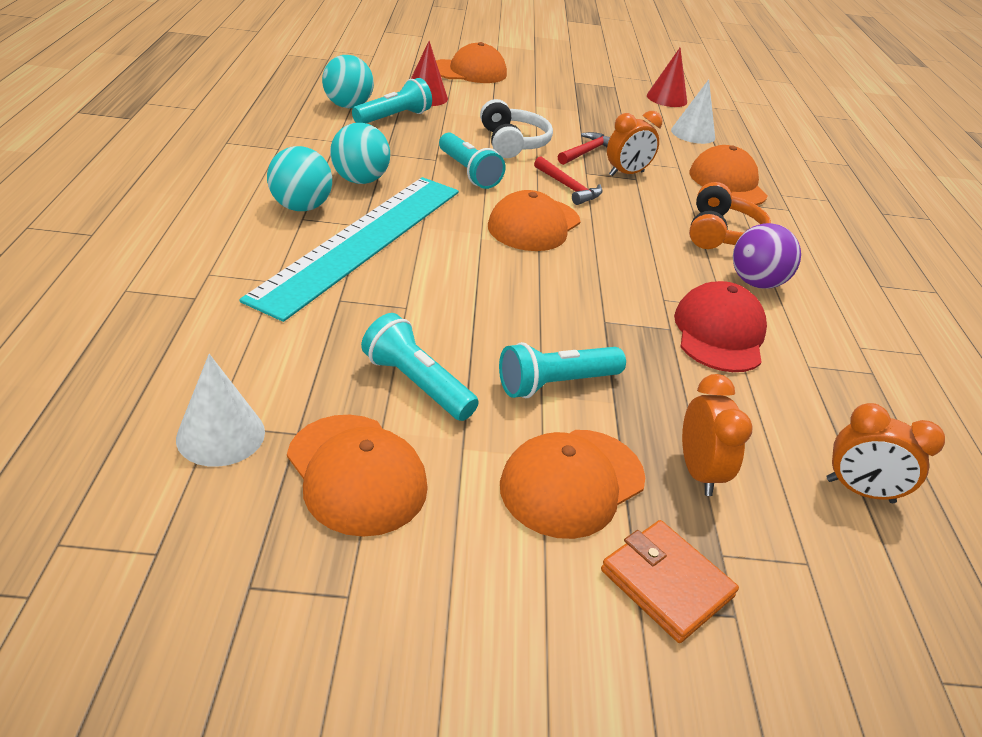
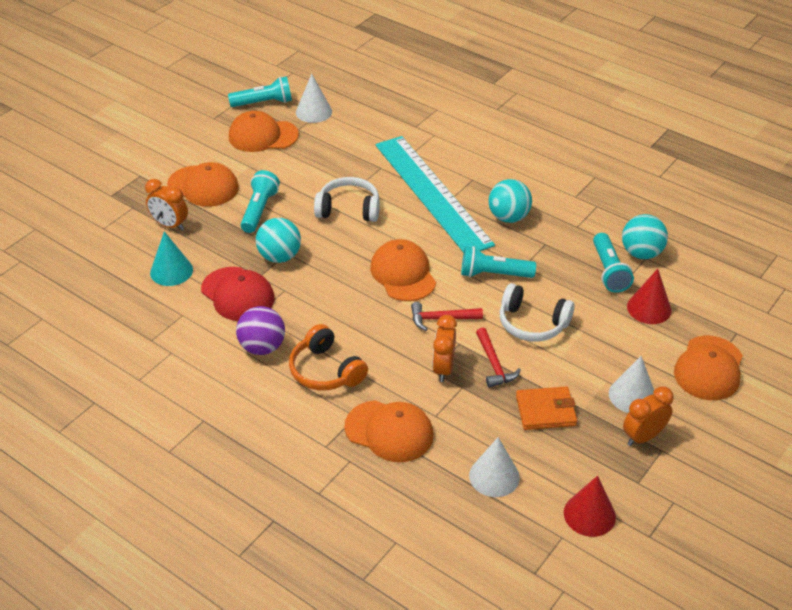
camera: 130 degrees right, 5 degrees up
turquoise ball [267,146,332,211] -> turquoise ball moved to [256,218,301,263]
turquoise flashlight [361,313,479,421] -> turquoise flashlight moved to [228,76,292,107]
orange cap [500,430,645,539] -> orange cap turned 120 degrees clockwise [167,162,239,207]
orange wallet [601,520,739,643] -> orange wallet moved to [516,386,577,430]
orange clock [826,403,945,503] -> orange clock moved to [623,386,674,446]
none -> turquoise cone [150,231,193,286]
none -> white headphones [314,177,380,222]
none -> white cone [609,356,654,413]

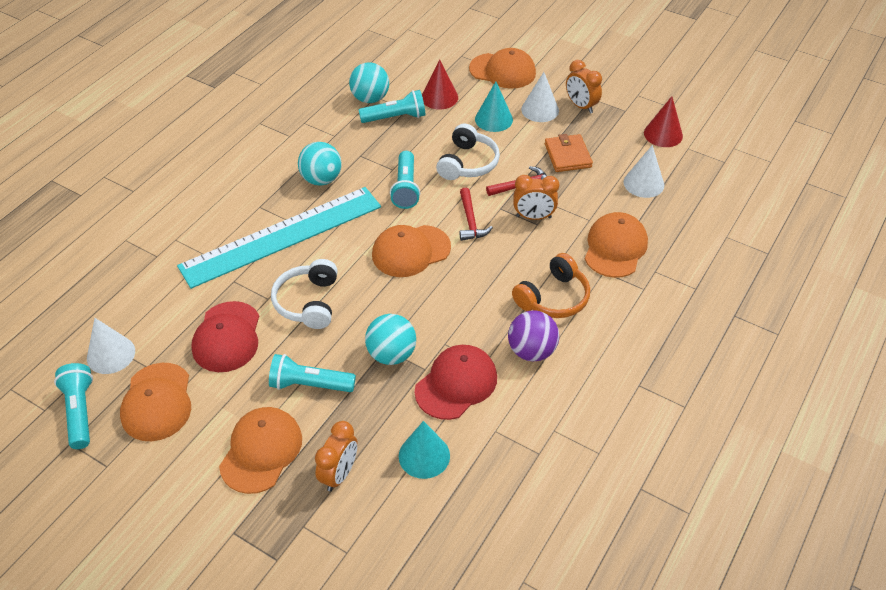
camera: 95 degrees left, 5 degrees up
none -> red cap [191,301,259,372]
none -> turquoise cone [475,81,513,132]

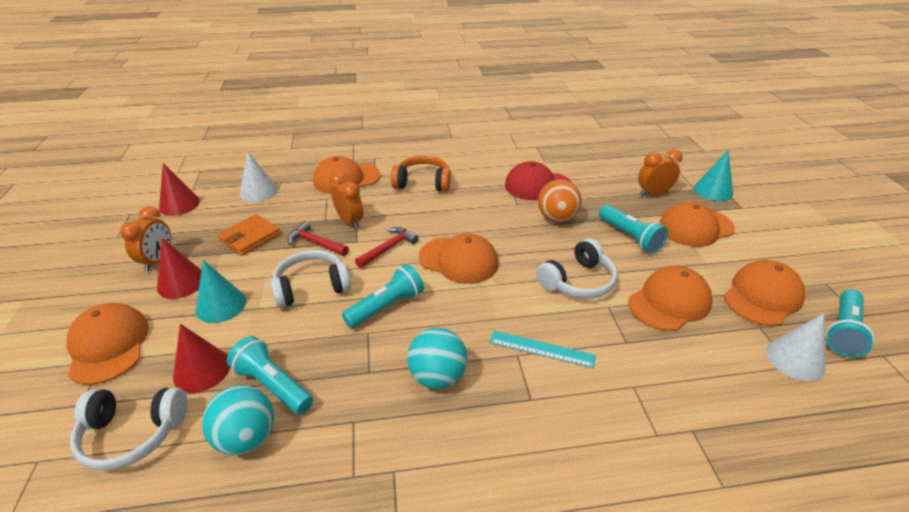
camera: 130 degrees left, 10 degrees down
turquoise ruler [177,187,381,289] -> turquoise ruler [489,331,596,368], size x0.41
red cap [191,301,259,372] -> orange cap [628,266,713,331]
turquoise ball [365,314,416,365] -> orange ball [538,180,582,223]
turquoise cone [399,421,450,479] -> turquoise cone moved to [694,151,733,201]
purple ball [508,310,559,361] -> none
white cone [521,72,559,122] -> red cone [157,238,202,299]
none -> white headphones [70,387,187,471]

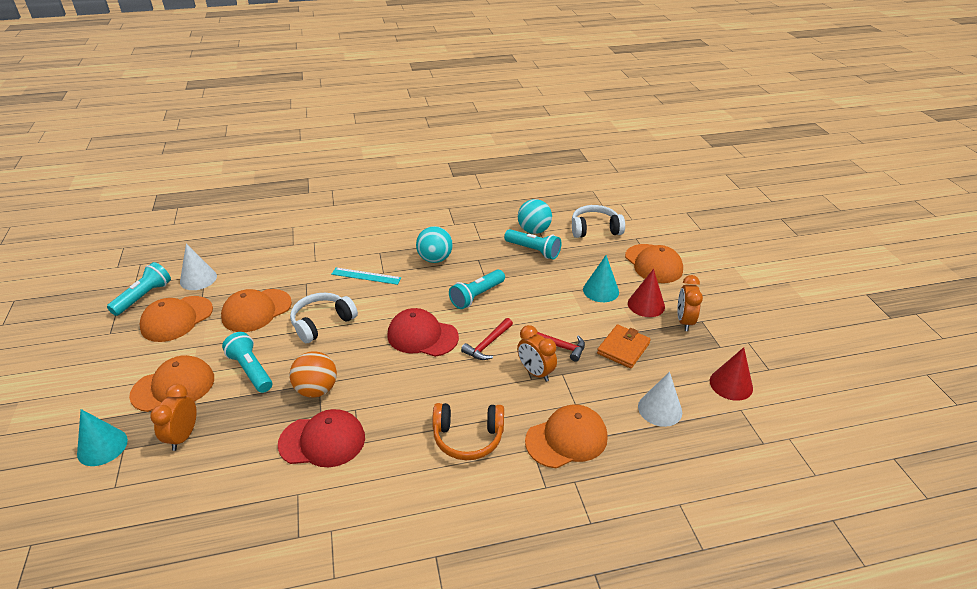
camera: 175 degrees right, 0 degrees up
red cone [173,324,230,393] -> none
white headphones [271,250,351,308] -> none
orange cap [419,234,498,284] -> red cap [387,308,459,357]
orange clock [638,149,683,196] -> orange clock turned 120 degrees clockwise [150,384,197,451]

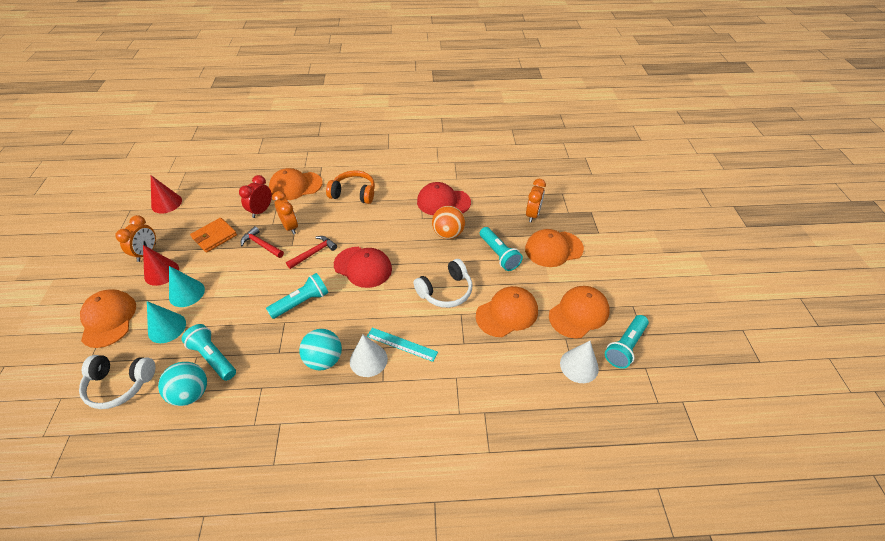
camera: 170 degrees left, 10 degrees up
turquoise cone [77,409,128,466] -> turquoise cone moved to [147,301,186,343]
white cone [638,372,682,427] -> white cone moved to [350,335,388,377]
none -> red clock [239,175,272,218]

